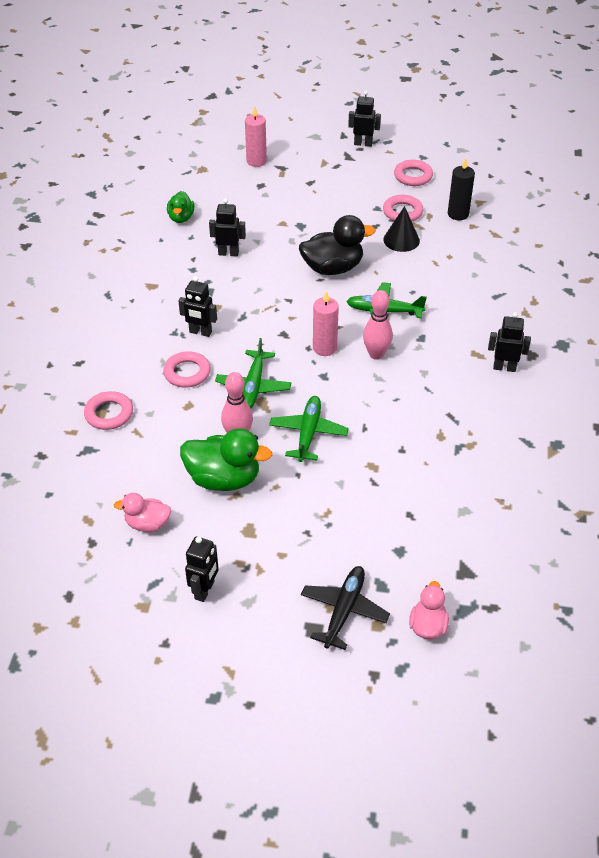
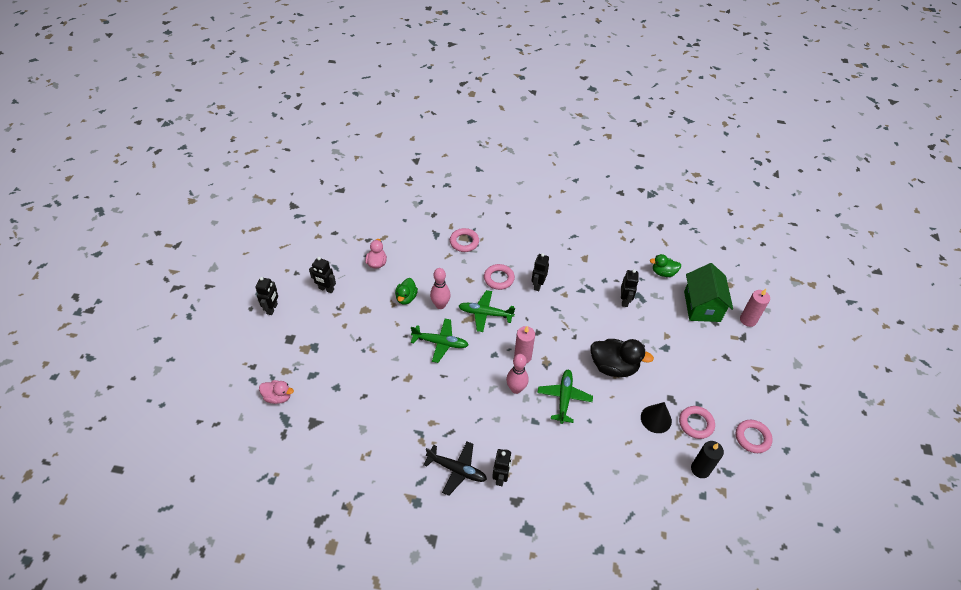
camera: 90 degrees right, 5 degrees up
green duck [180,428,272,491] -> green duck [395,278,418,305], size x0.58
black duck [299,215,376,275] -> black duck turned 60 degrees counterclockwise [591,339,654,377]
black plane [301,566,390,650] -> black plane moved to [423,442,487,496]
black robot [348,91,381,147] -> black robot moved to [255,277,278,315]
none -> green house [684,263,733,322]

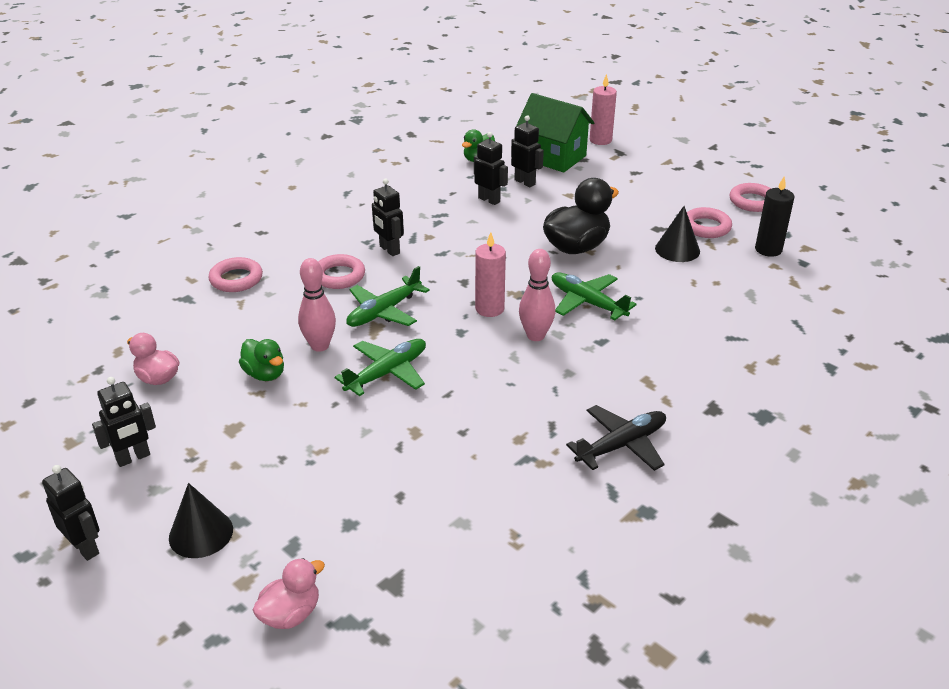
camera: 55 degrees left, 15 degrees down
black robot [492,449,512,486] -> black robot moved to [511,115,544,187]
none -> black cone [169,483,233,558]

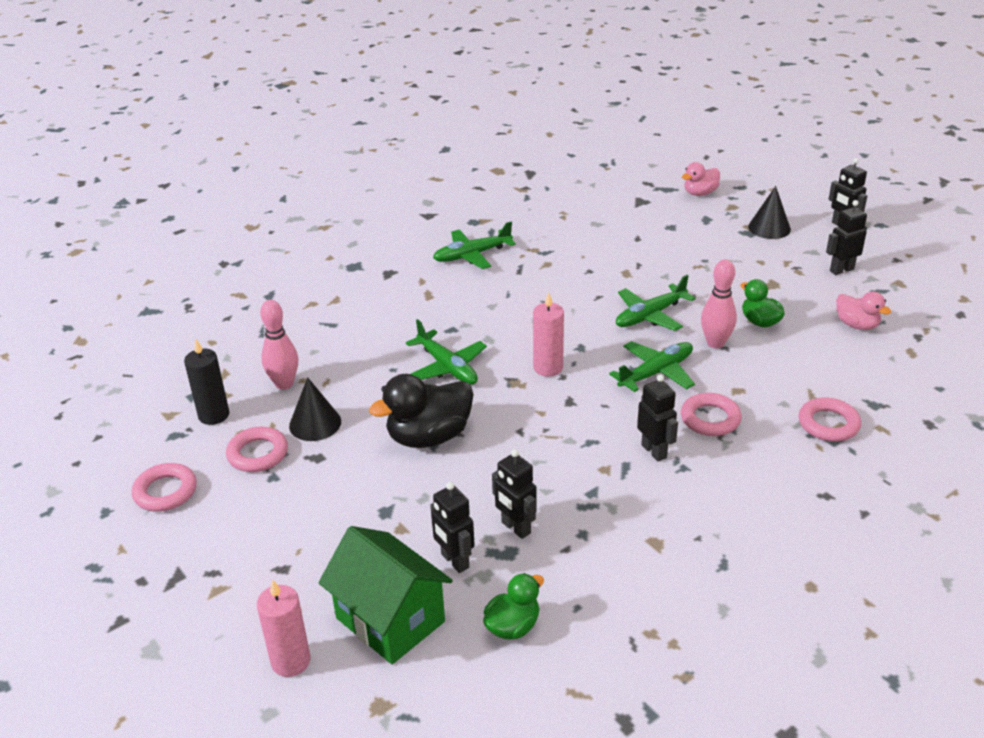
camera: 170 degrees left, 0 degrees up
pink bowling pin [519,249,555,341] -> pink bowling pin moved to [260,300,298,390]
black plane [566,405,666,471] -> green plane [433,222,516,269]

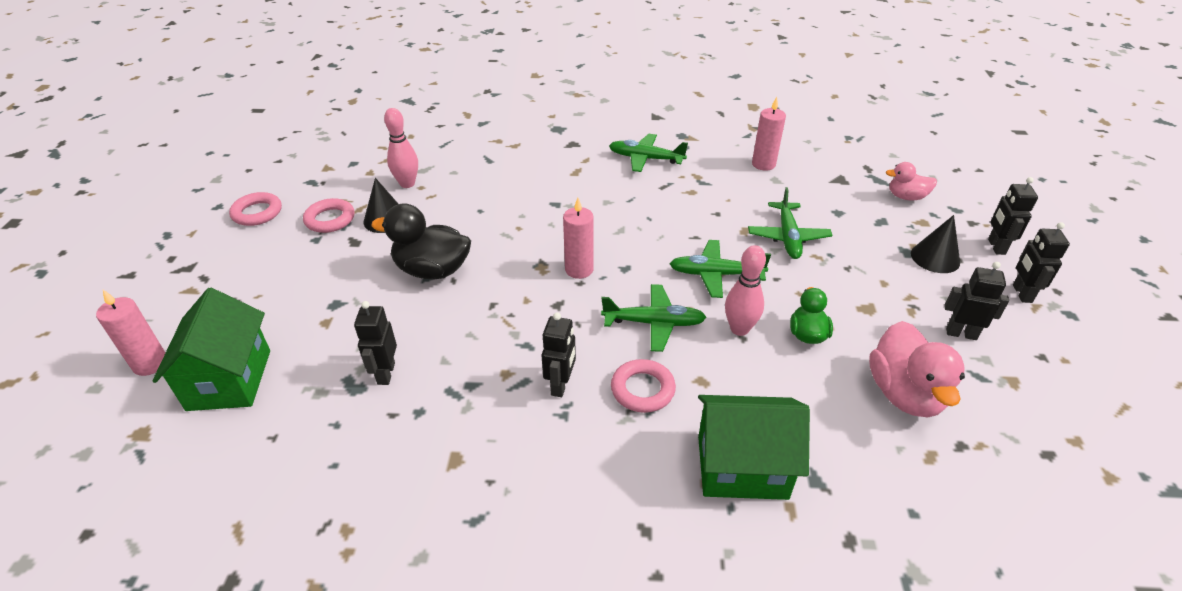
camera: 40 degrees right, 5 degrees up
black candle [184,339,229,425] -> none
green plane [406,319,487,385] -> green plane moved to [748,187,833,259]
black robot [430,482,475,573] -> black robot moved to [988,177,1038,255]
green duck [483,573,544,640] -> none
pink ring [799,397,861,442] -> green house [698,395,810,500]
pink duck [836,292,891,330] -> pink duck [869,321,965,418], size x1.71
none -> pink candle [752,97,786,171]

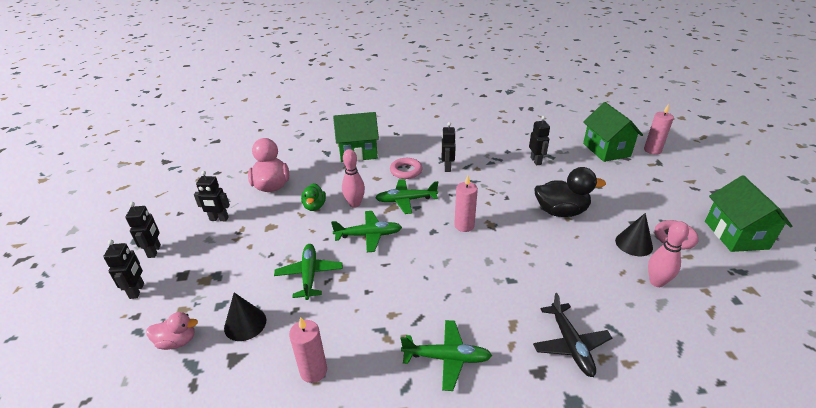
camera: 170 degrees right, 5 degrees down
pink ring [229,192,282,226] -> green house [705,175,793,252]
black cone [911,215,960,273] -> black cone moved to [224,292,266,341]
none -> black plane [533,293,612,377]

